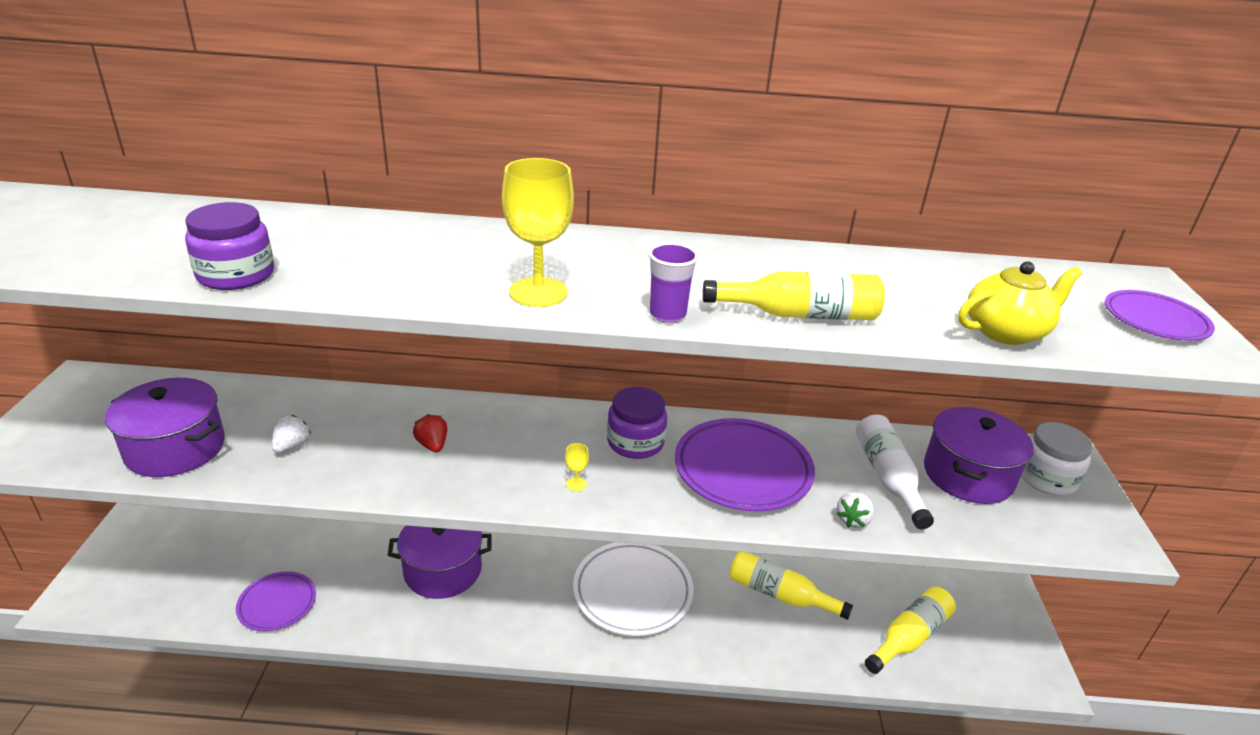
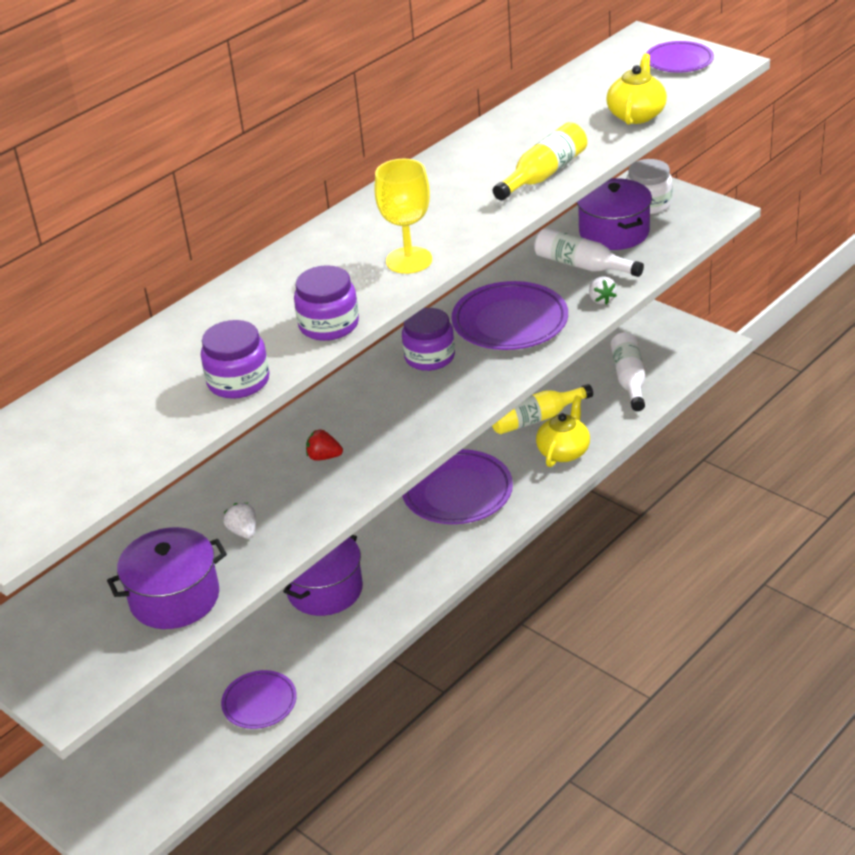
camera: 45 degrees left, 5 degrees up
yellow goblet [565,443,589,491] -> none
white plate [573,542,694,636] -> purple plate [402,449,513,524]
purple cup [649,243,699,323] -> none
yellow bottle [865,586,956,674] -> white bottle [611,332,645,411]
none -> purple jar [294,265,359,341]
none -> yellow teapot [536,395,590,467]

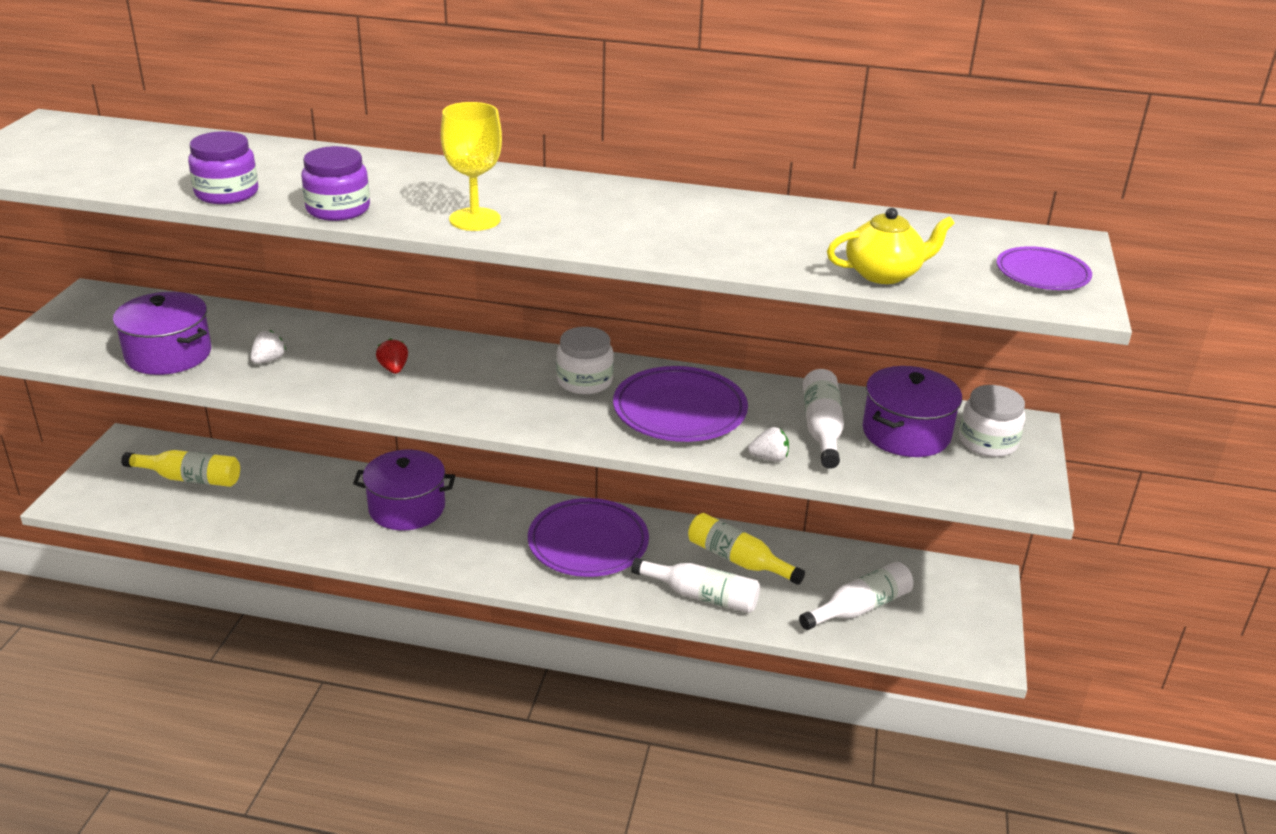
camera: 55 degrees right, 5 degrees down
purple plate [221,670,297,729] -> none
purple jar [402,308,455,371] -> white jar [556,327,614,394]
yellow bottle [493,122,587,200] -> yellow bottle moved to [121,450,240,487]
yellow teapot [536,395,590,467] -> white bottle [631,558,760,613]
white strawberry [589,276,617,305] -> white strawberry turned 135 degrees counterclockwise [748,427,789,462]

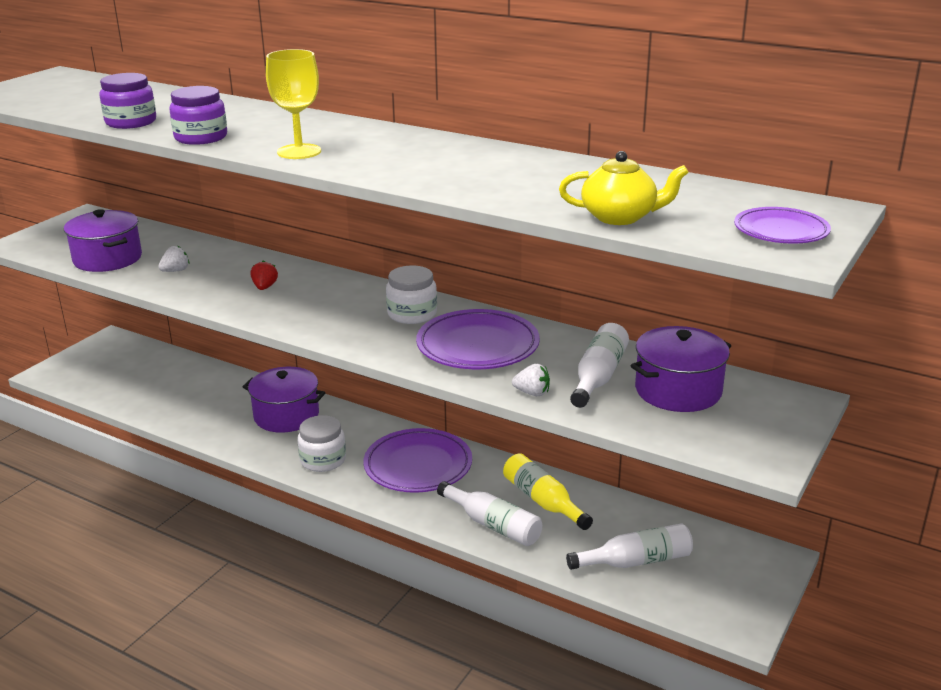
camera: 20 degrees right, 5 degrees down
yellow bottle [121,450,240,487] -> none
white jar [959,385,1025,457] -> white jar moved to [298,415,346,472]

